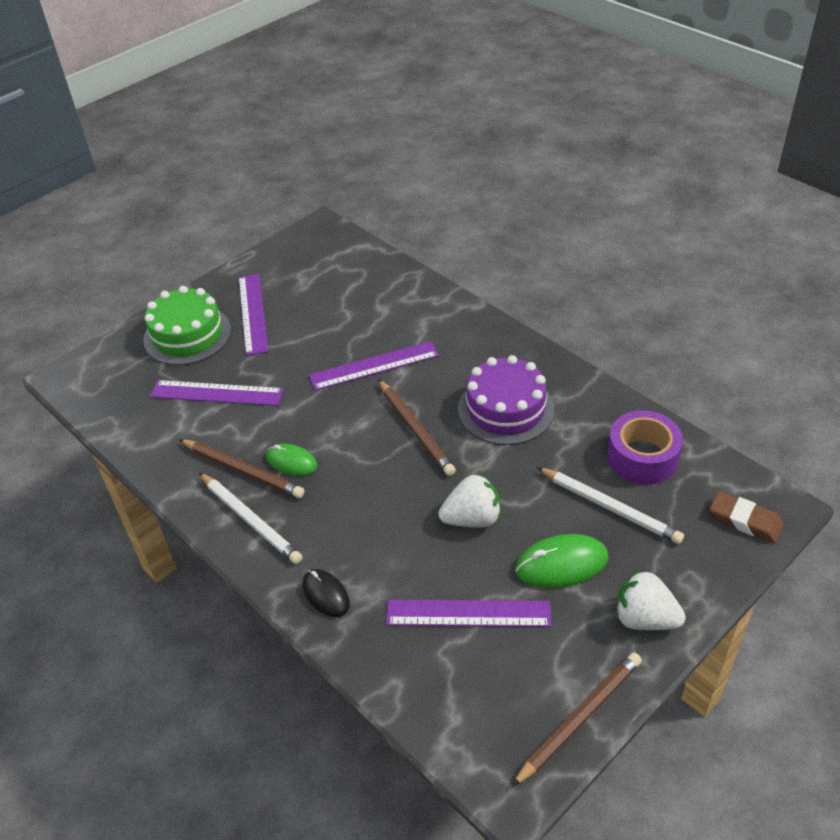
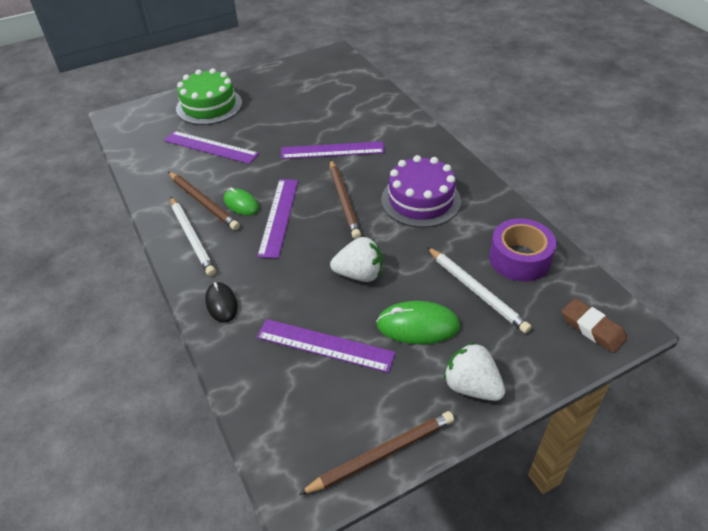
camera: 15 degrees right, 0 degrees up
purple ruler [239,274,269,356] -> purple ruler moved to [257,179,298,258]

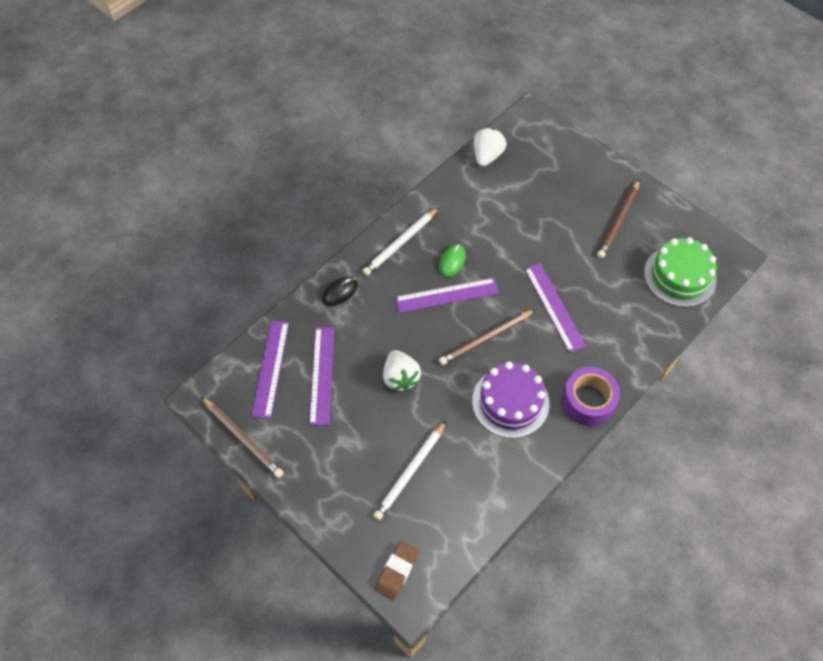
camera: 70 degrees right, 15 degrees up
purple ruler [164,131,259,164] -> purple ruler moved to [251,320,289,419]
brown pencil [168,172,240,230] -> brown pencil moved to [597,179,640,258]
green cake [176,68,242,125] -> green cake moved to [644,237,717,307]
green mouse [376,301,460,345] -> none
white strawberry [444,342,505,401] -> white strawberry moved to [474,128,506,167]
purple tape [489,218,556,282] -> purple tape moved to [562,367,620,426]

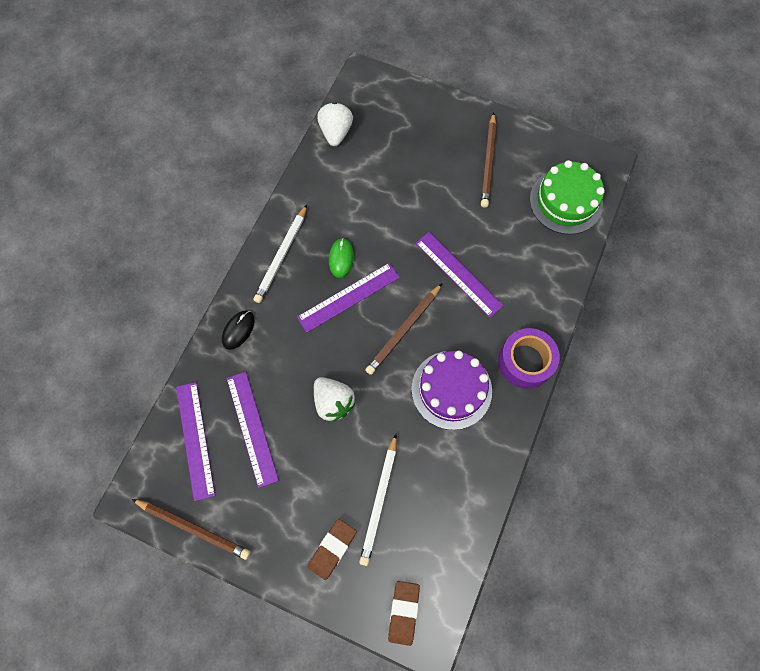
camera: 20 degrees left, 10 degrees up
none -> brown eraser [308,519,357,580]

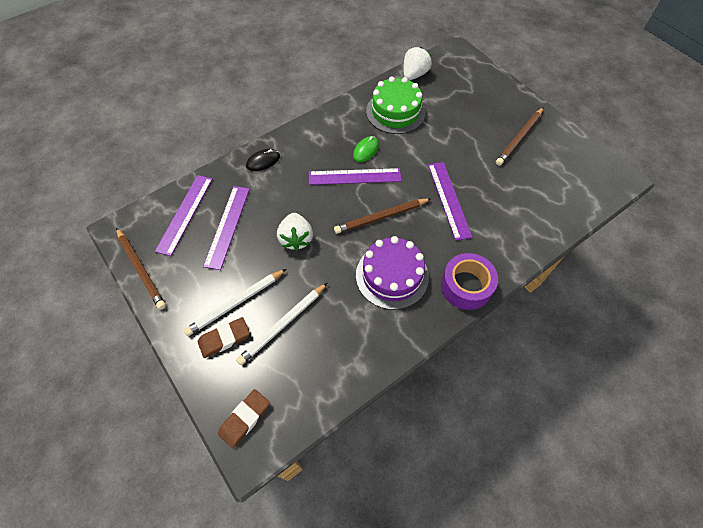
camera: 30 degrees right, 10 degrees down
white pencil [253,205,307,303] -> white pencil moved to [184,269,286,336]
green cake [530,160,605,235] -> green cake moved to [366,76,425,134]

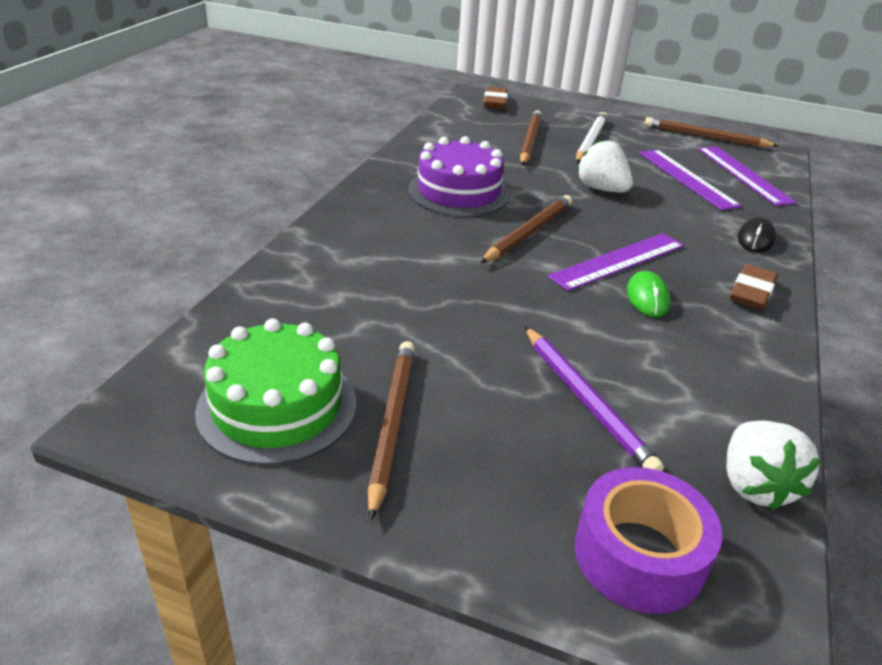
camera: 145 degrees right, 25 degrees down
brown eraser [198,317,250,358] -> brown eraser moved to [730,264,778,310]
white pencil [236,283,327,365] -> brown pencil [520,111,542,166]
green cake [366,76,425,134] -> green cake moved to [195,318,356,465]
purple ruler [428,162,472,241] -> none
purple tape [441,253,498,310] -> purple tape moved to [575,467,722,614]
none -> purple pencil [525,327,664,471]

